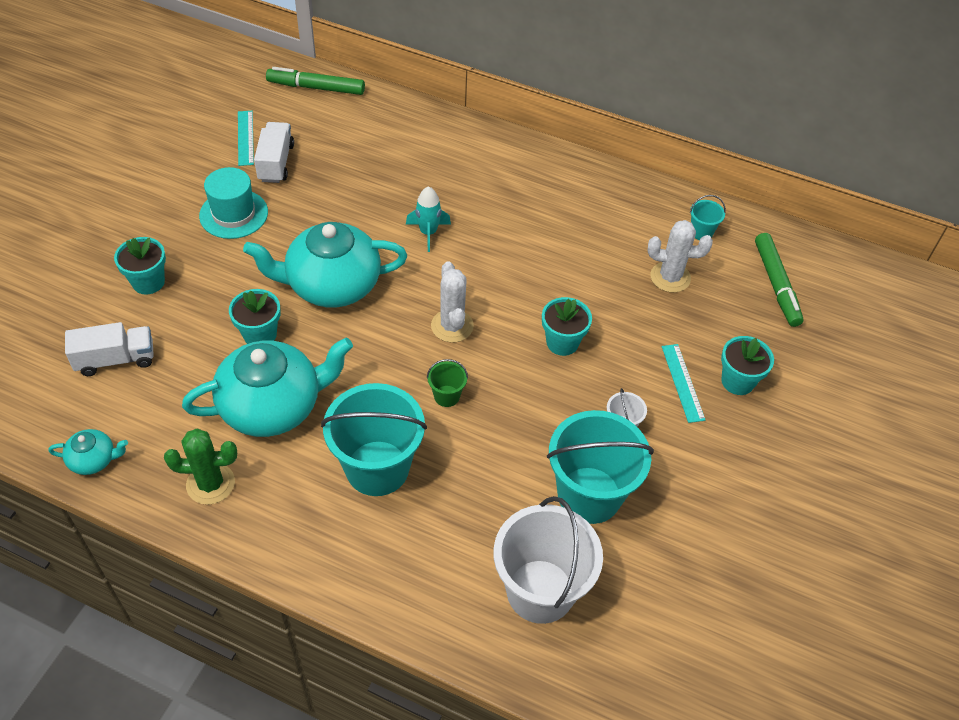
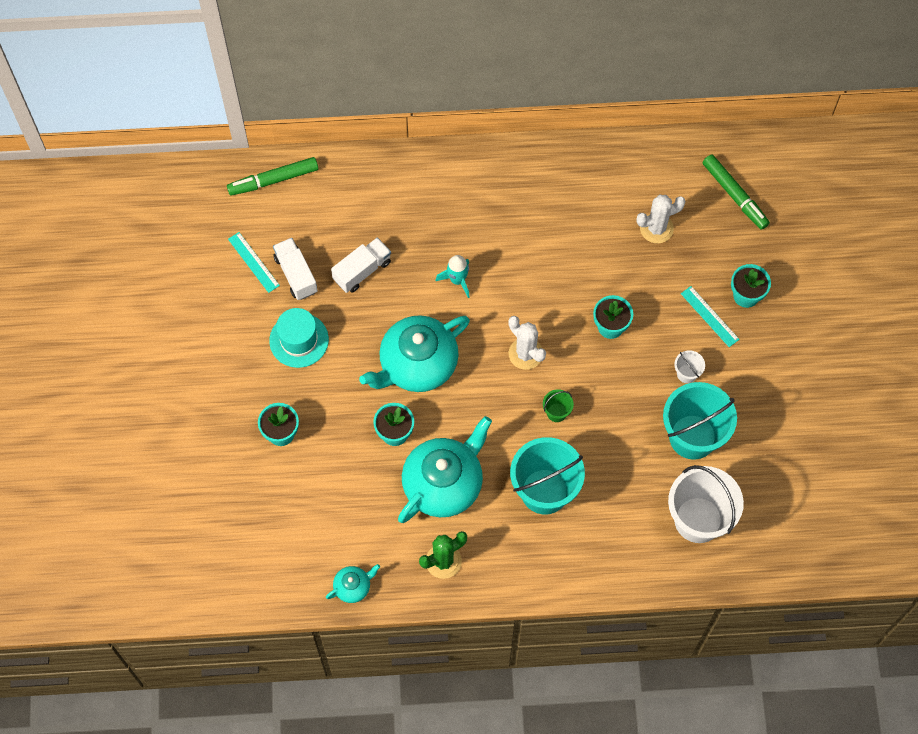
camera: 25 degrees left, 15 degrees up
white truck [65,322,154,376] -> white truck moved to [331,237,391,293]
turquoise bucket [690,195,726,240] -> none

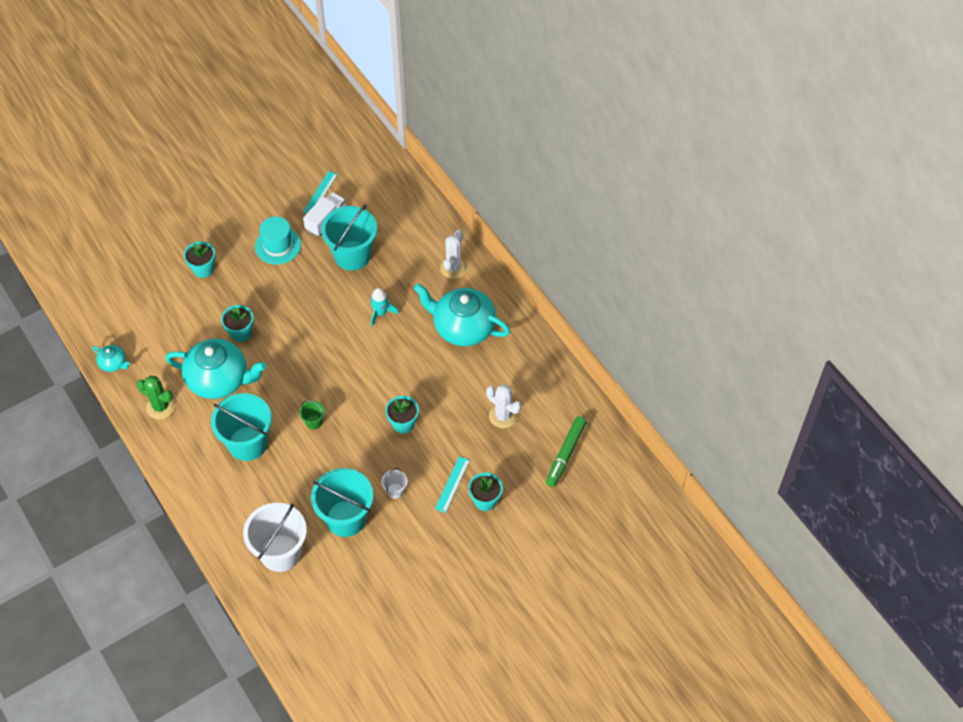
camera: 60 degrees right, 10 degrees down
green marker [227,157,318,196] -> none
white truck [331,237,391,293] -> turquoise bucket [321,204,377,271]
turquoise teapot [359,315,470,392] -> turquoise teapot moved to [413,283,511,346]
white cactus [508,316,546,370] -> white cactus moved to [440,230,467,279]

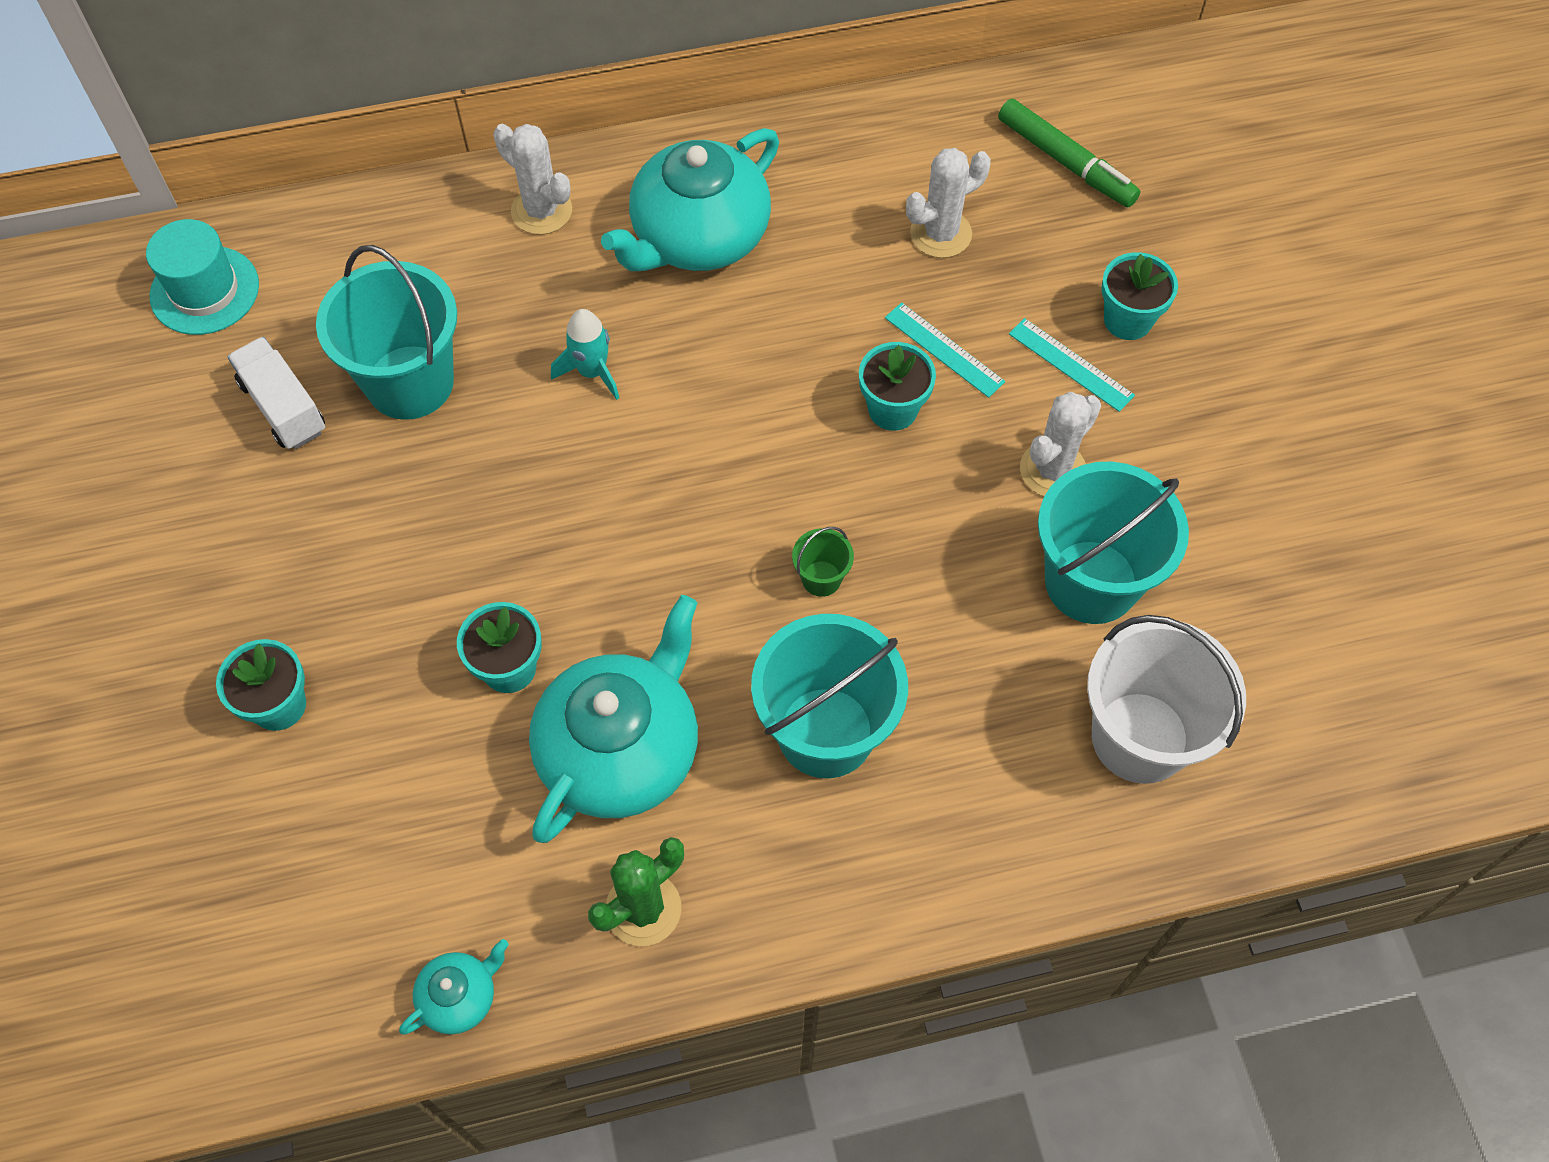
camera: 70 degrees left, 5 degrees up
turquoise hat [255,216,301,264] -> turquoise hat moved to [146,219,259,335]
turquoise ruler [303,171,338,214] -> turquoise ruler moved to [885,302,1005,398]
white bucket [381,468,407,499] -> white cactus [1020,392,1101,496]

